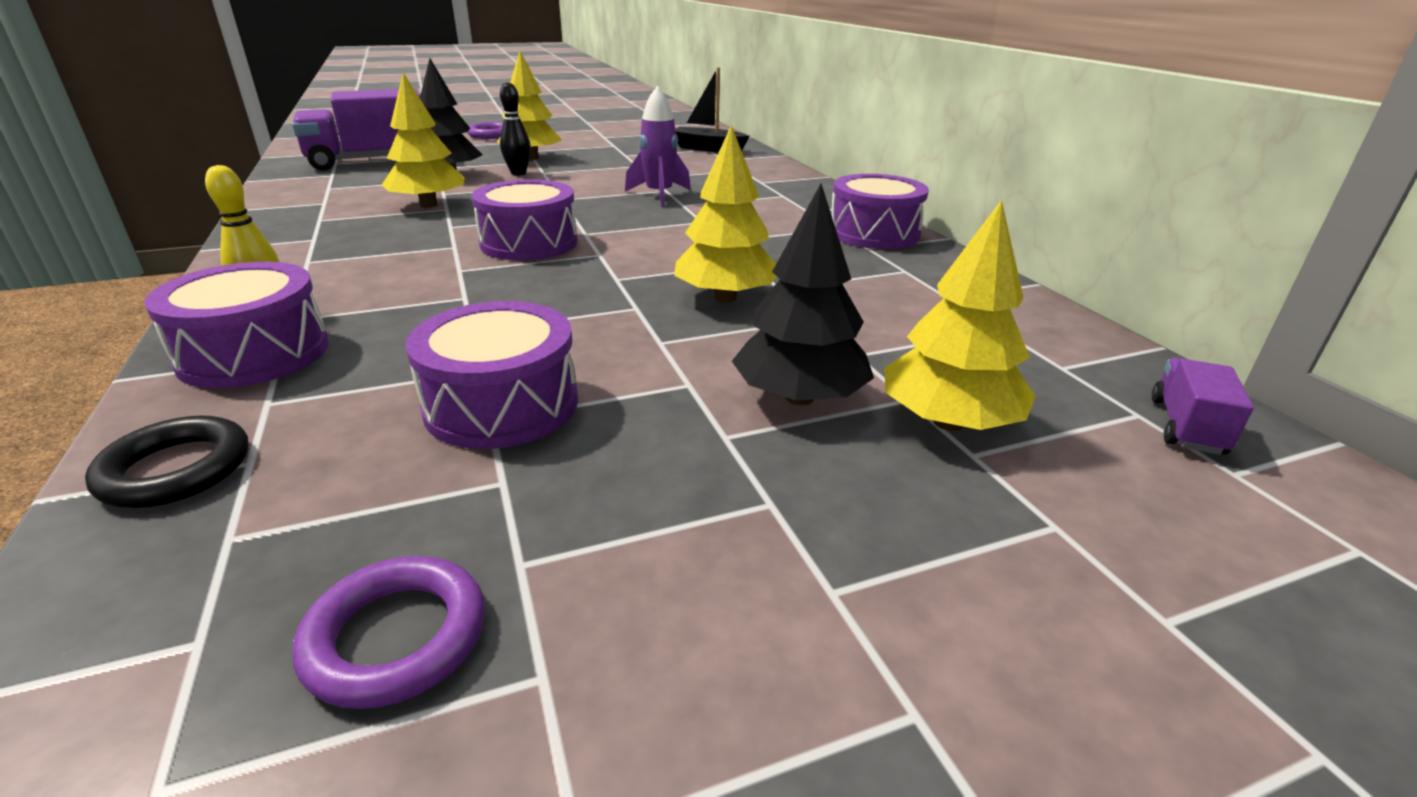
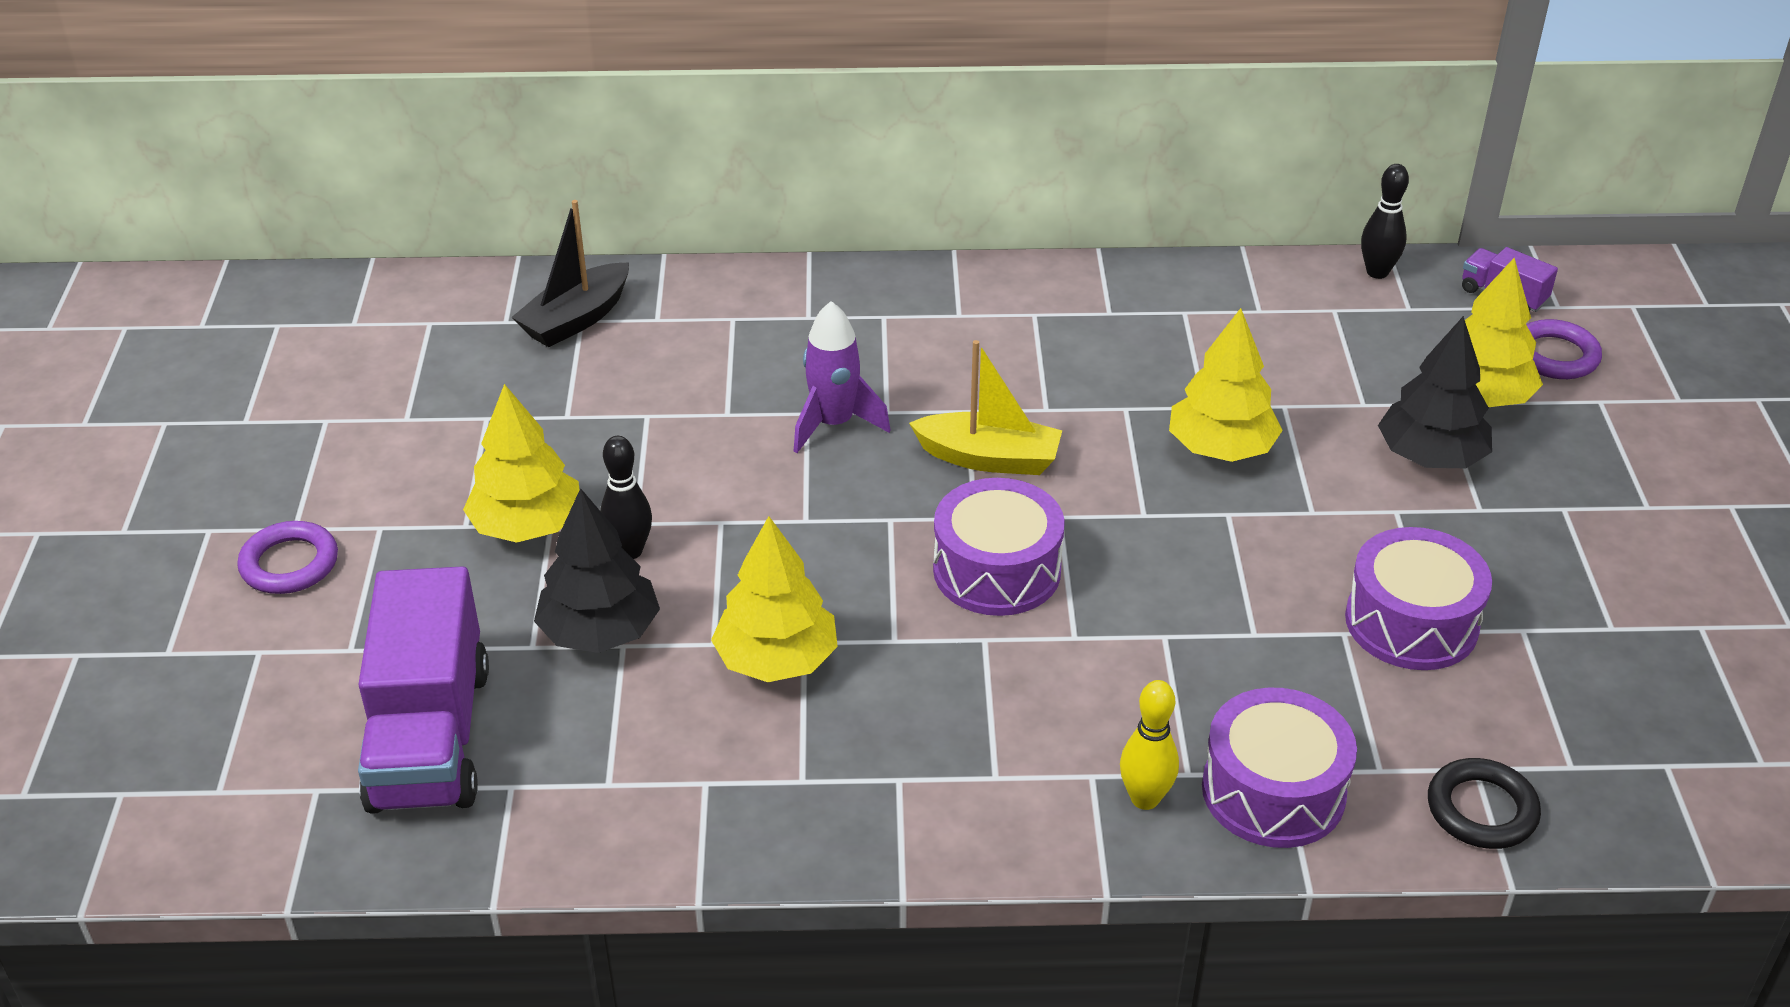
camera: 70 degrees left, 10 degrees up
purple ring [293,556,485,709] -> purple ring moved to [1526,319,1602,379]
purple drum [832,174,929,249] -> none
none -> yellow boat [909,340,1062,475]
none -> black bowling pin [1361,164,1409,279]

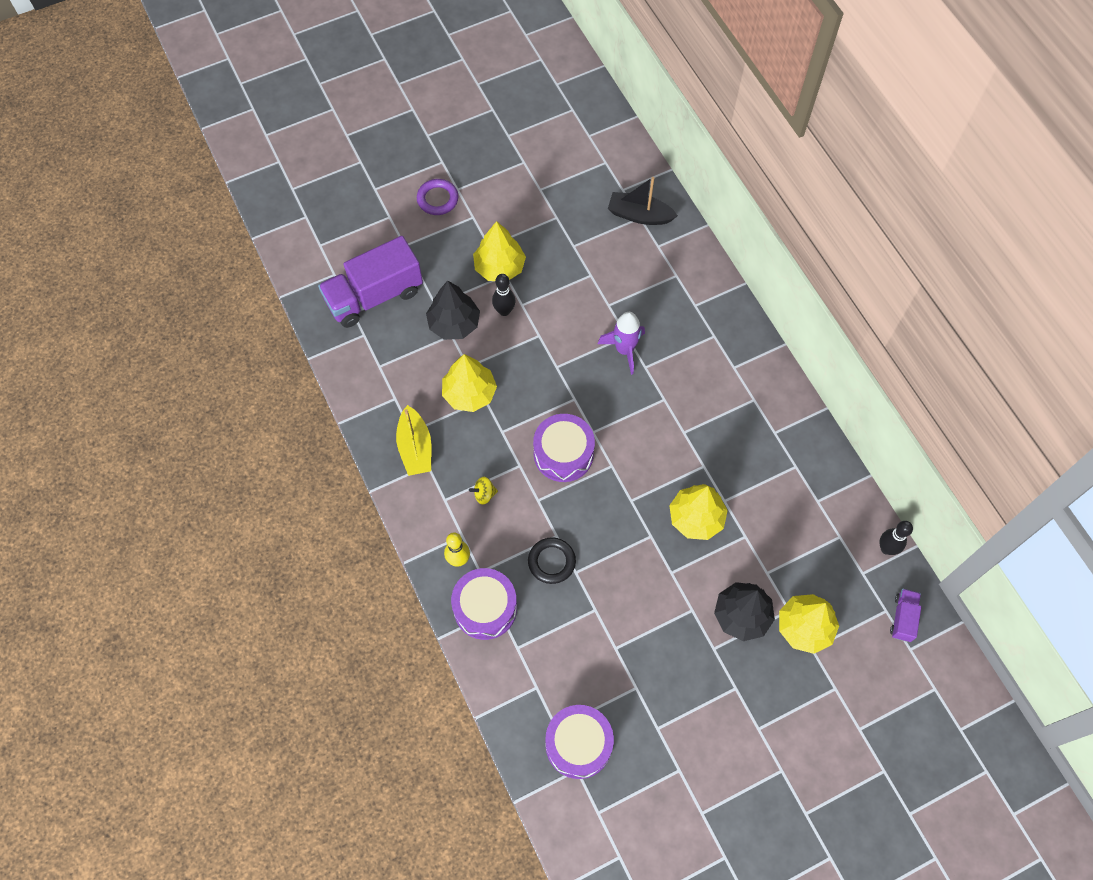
camera: 65 degrees right, 25 degrees up
yellow boat [909,340,1062,475] -> yellow boat moved to [396,405,431,476]
purple drum [1345,527,1492,670] -> purple drum moved to [545,705,614,779]
black ring [1428,758,1541,849] -> black ring moved to [528,537,576,584]
purple ring [1526,319,1602,379] -> none
none -> yellow spinning top [469,477,498,505]

